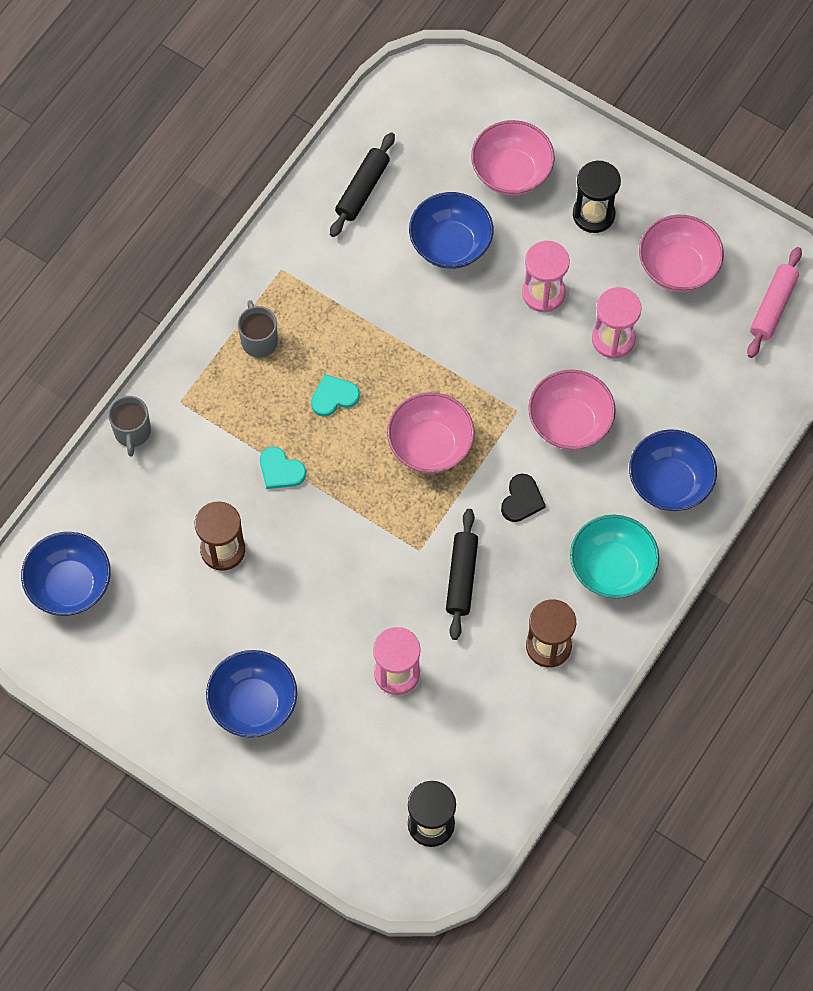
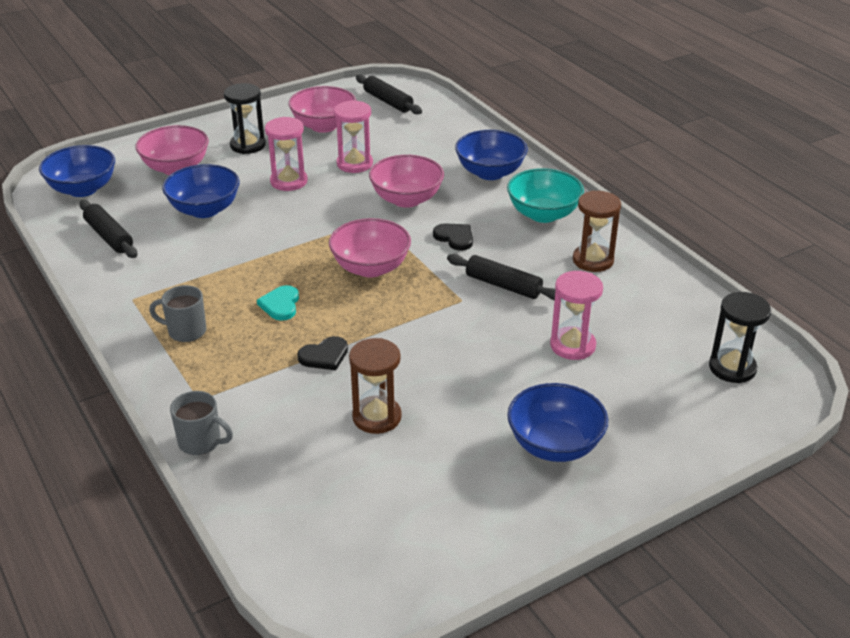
camera: 65 degrees left, 30 degrees down
blue bowl [21,532,111,616] -> blue bowl moved to [39,145,115,197]
turquoise heart [260,447,306,489] -> black heart [297,336,348,370]
pink rolling pin [747,247,802,358] -> black rolling pin [356,74,422,114]

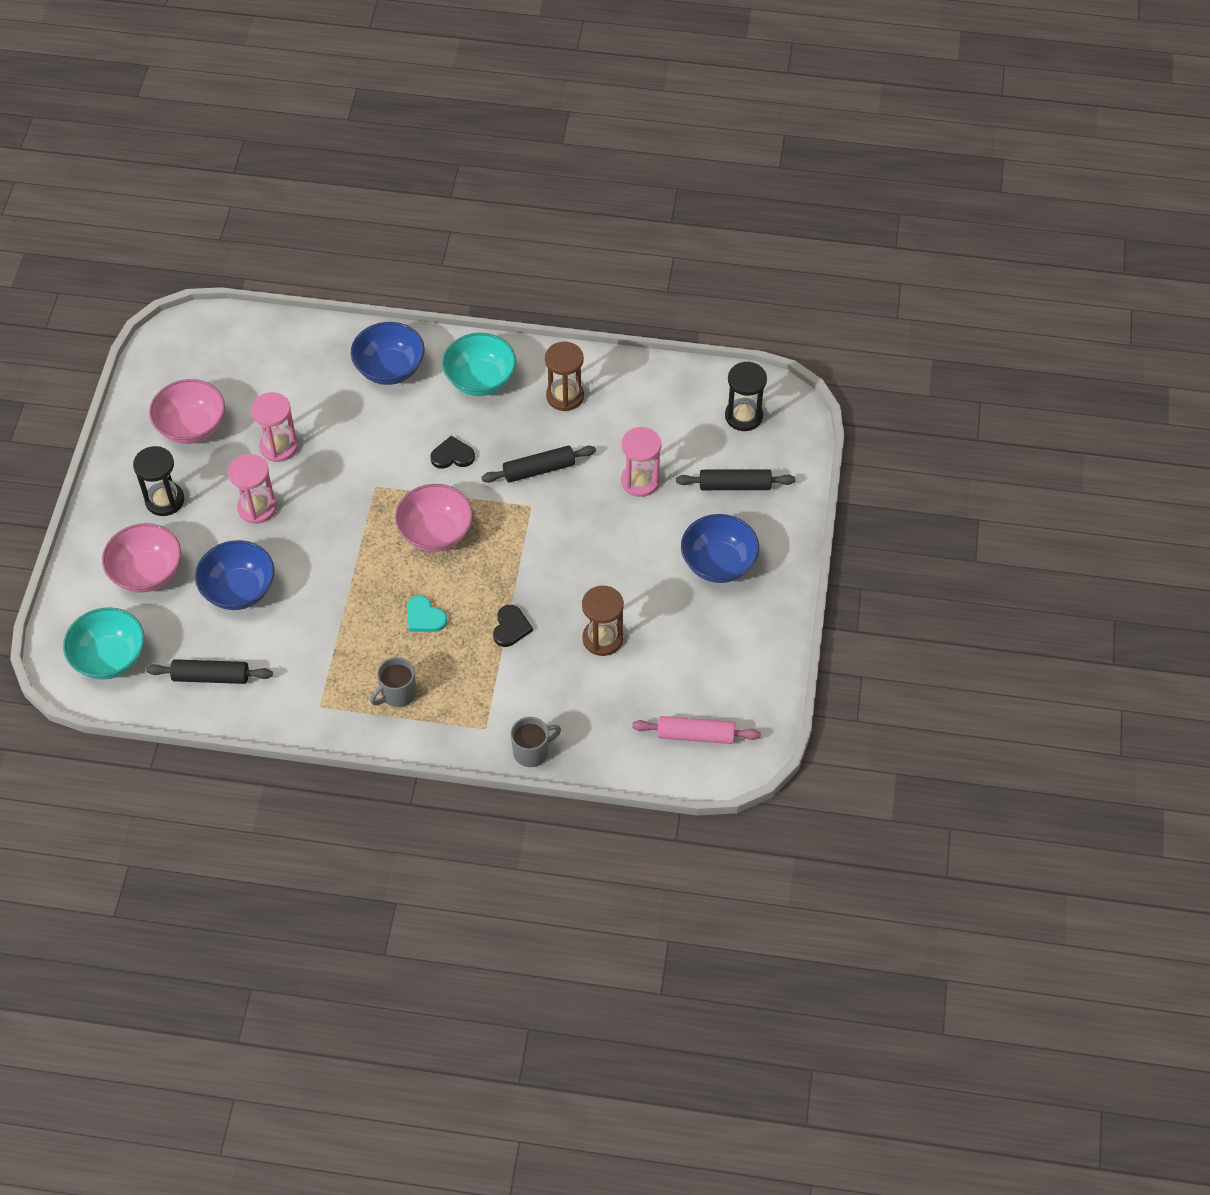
camera: 50 degrees left, 20 degrees up
blue bowl [39,145,115,197] -> turquoise bowl [63,607,145,680]
black rolling pin [356,74,422,114] -> black rolling pin moved to [676,469,795,490]
pink bowl [369,155,444,208] -> none
none -> pink rolling pin [632,716,761,744]

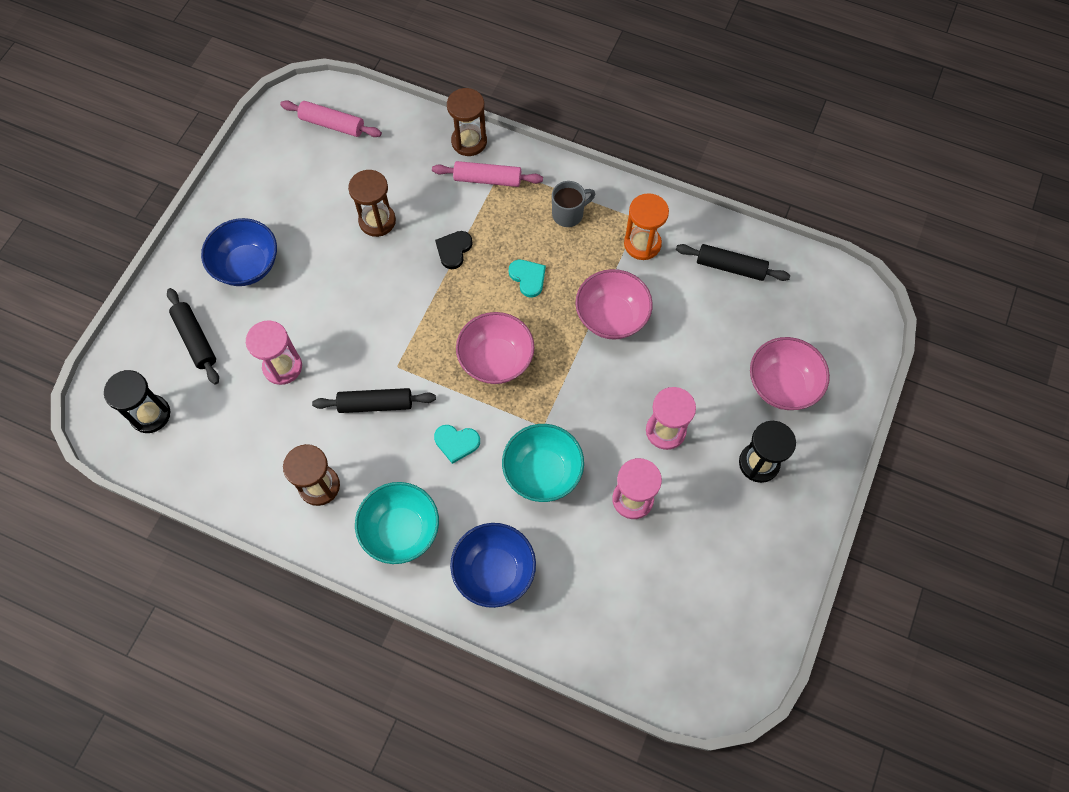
camera: 165 degrees left, 10 degrees up
turquoise bowl [63,607,145,680] -> turquoise bowl moved to [502,424,584,502]
pink bowl [149,379,225,444] -> pink bowl moved to [575,269,653,340]
blue bowl [195,540,274,610] -> none
black heart [430,436,475,469] -> turquoise heart [434,425,480,464]
grey mug [511,717,561,767] -> brown hourglass [447,88,487,156]
black rolling pin [676,469,795,490] -> black rolling pin turned 45 degrees clockwise [167,288,219,385]
none -> pink rolling pin [432,161,543,187]
none -> orange hourglass [624,193,669,260]

